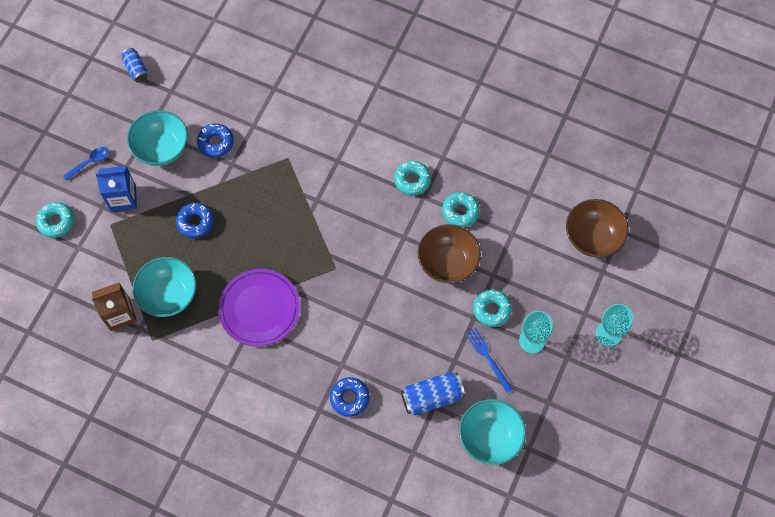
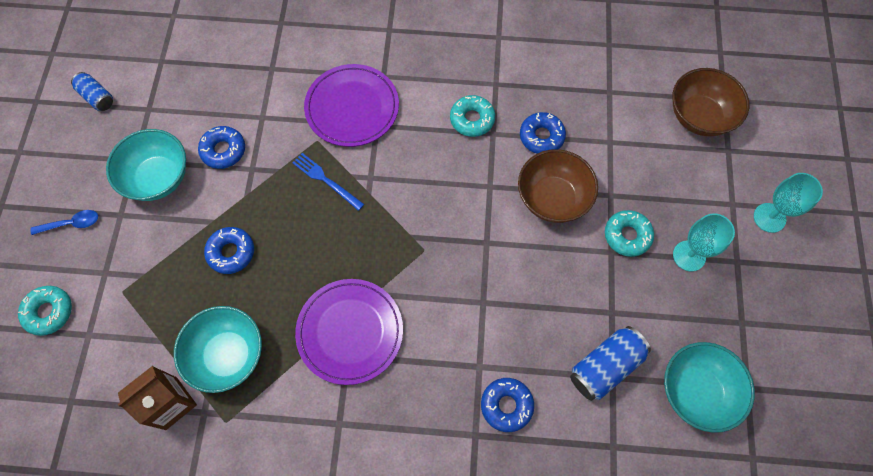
camera: 20 degrees left, 0 degrees up
blue spoon [63,147,109,181] -> blue spoon turned 45 degrees clockwise [30,210,98,235]
blue carton [96,166,137,212] -> none
turquoise donut [442,192,480,227] -> blue donut [520,112,566,154]
blue fork [466,328,513,393] -> blue fork moved to [292,153,364,211]
none -> purple plate [304,64,399,147]

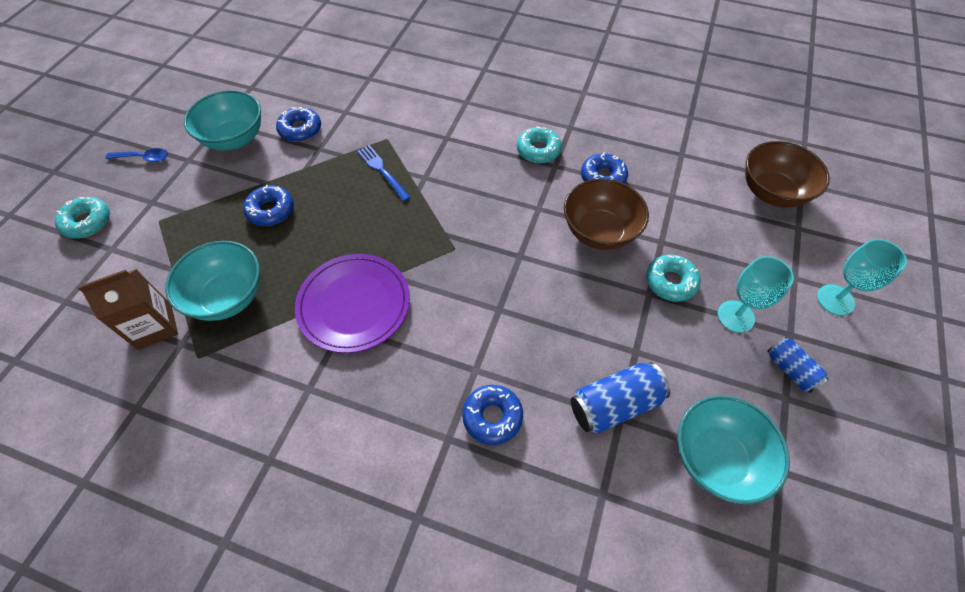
camera: 15 degrees right, 10 degrees down
blue can [71,72,113,111] -> blue can moved to [767,337,828,393]
purple plate [304,64,399,147] -> none

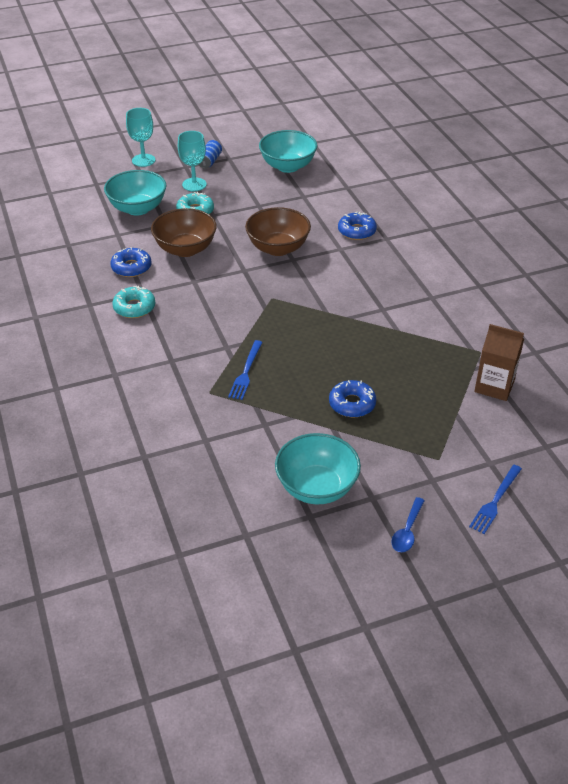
camera: 130 degrees left, 15 degrees down
turquoise donut [55,197,110,239] -> blue fork [469,465,522,534]
blue spoon [105,148,168,162] -> blue spoon turned 120 degrees counterclockwise [392,497,425,552]
turquoise bowl [165,241,260,321] -> turquoise bowl moved to [104,170,166,216]
blue donut [276,107,321,142] -> none
purple plate [295,254,410,353] -> none
blue can [571,362,670,434] -> none
brown bowl [745,141,830,208] -> brown bowl moved to [245,207,311,256]

